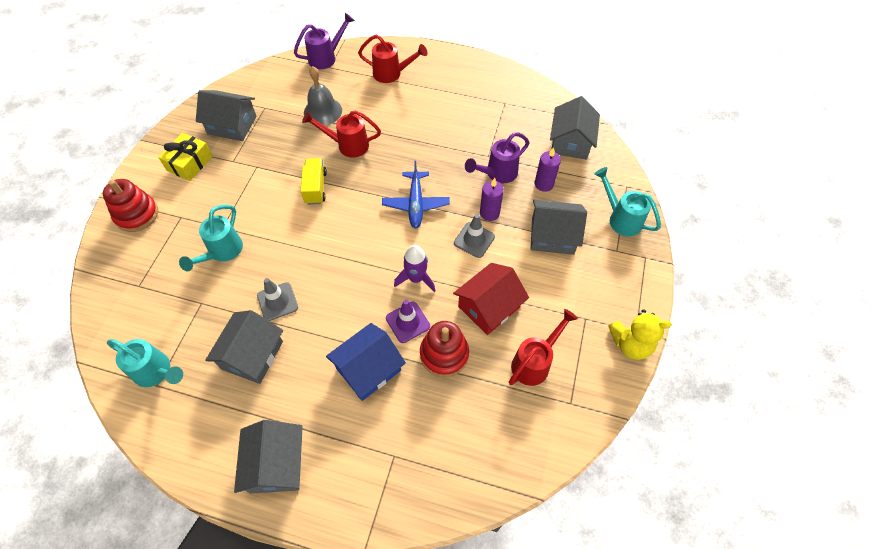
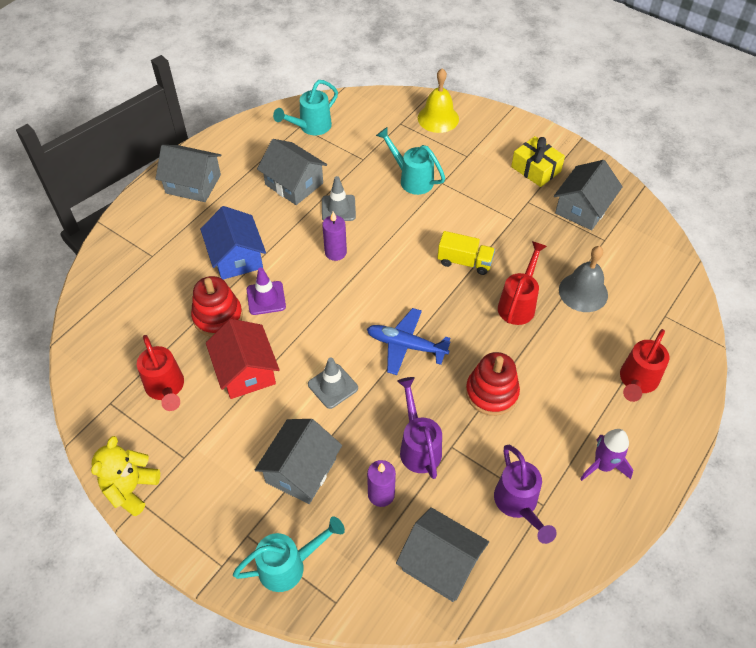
camera: 110 degrees right, 5 degrees down
red stacking toy [103,179,158,232] -> red stacking toy moved to [466,352,520,416]
purple watering can [294,13,355,69] -> purple watering can moved to [494,445,557,544]
purple rocket [394,245,435,292] -> purple rocket moved to [580,429,633,481]
purple candle [480,178,504,221] -> purple candle moved to [322,212,347,261]
none -> yellow bell [418,68,459,133]

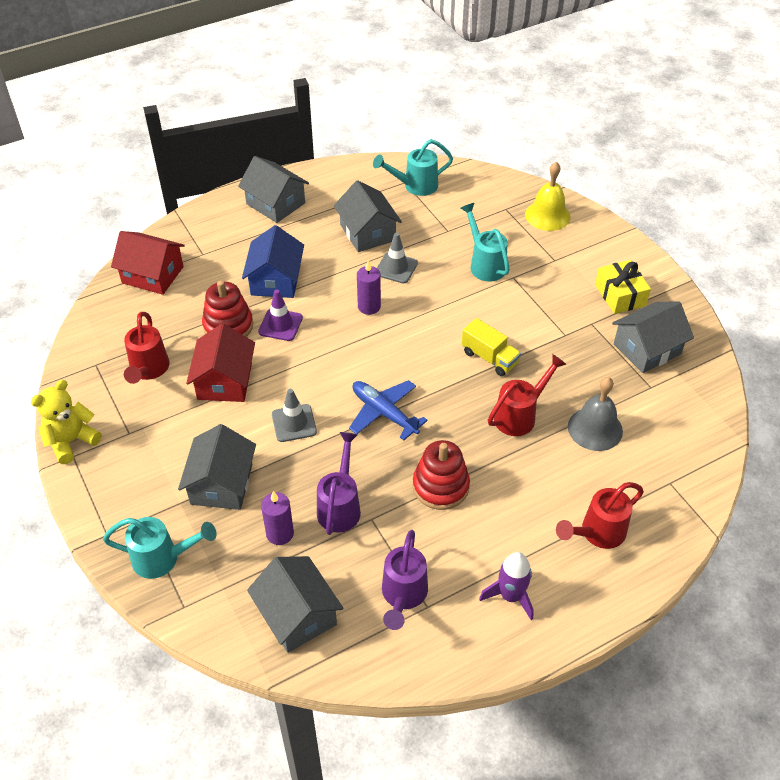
camera: 25 degrees right, 5 degrees down
grey house [255,419,342,504] -> grey house turned 45 degrees counterclockwise [178,424,256,510]
none -> red house [111,231,185,295]

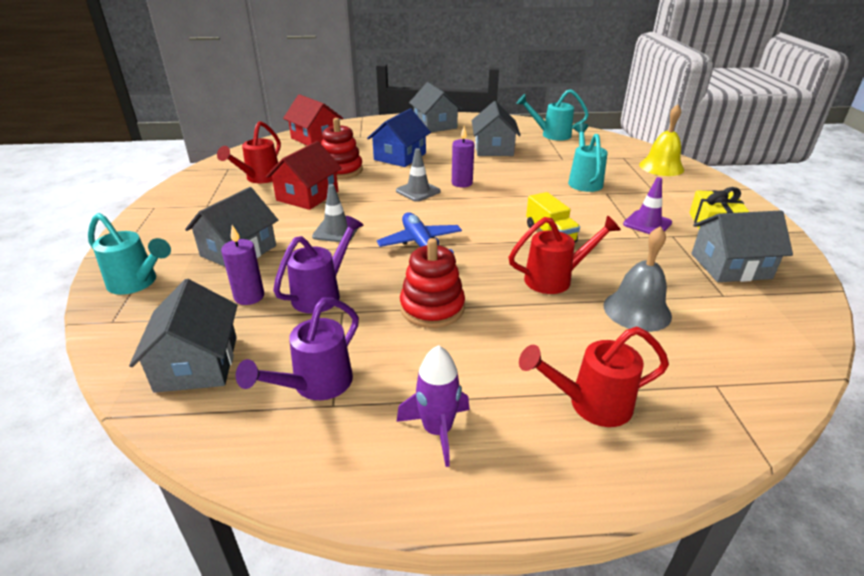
camera: 25 degrees right, 15 degrees down
yellow teddy bear [31,380,102,464] -> none
purple traffic cone [258,290,303,341] -> purple traffic cone moved to [623,177,672,234]
grey traffic cone [377,233,418,284] -> grey traffic cone moved to [396,148,441,202]

